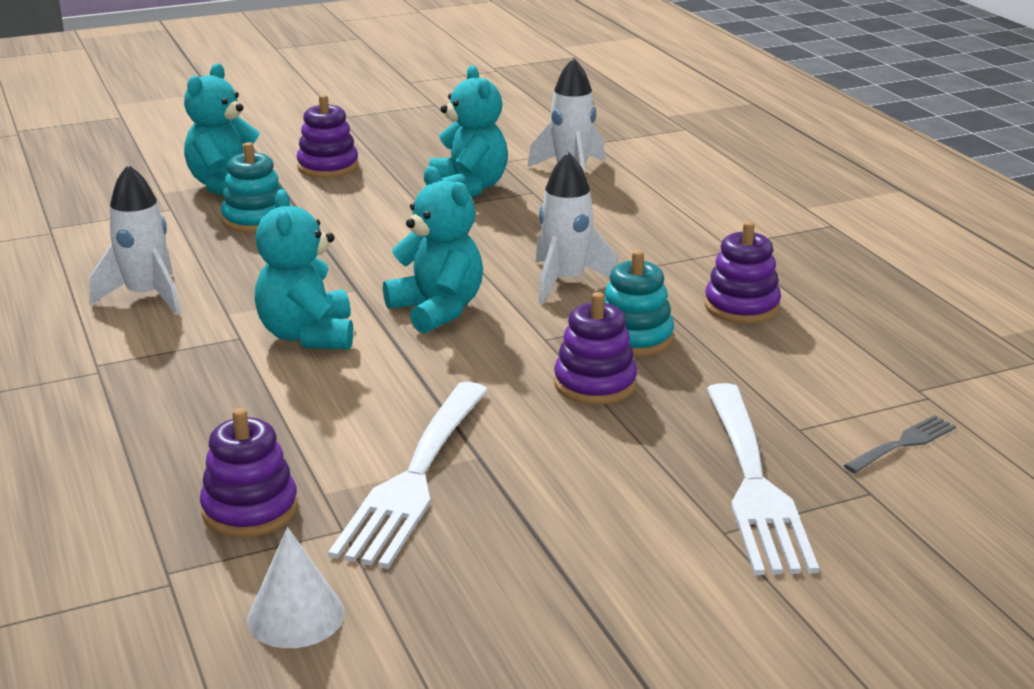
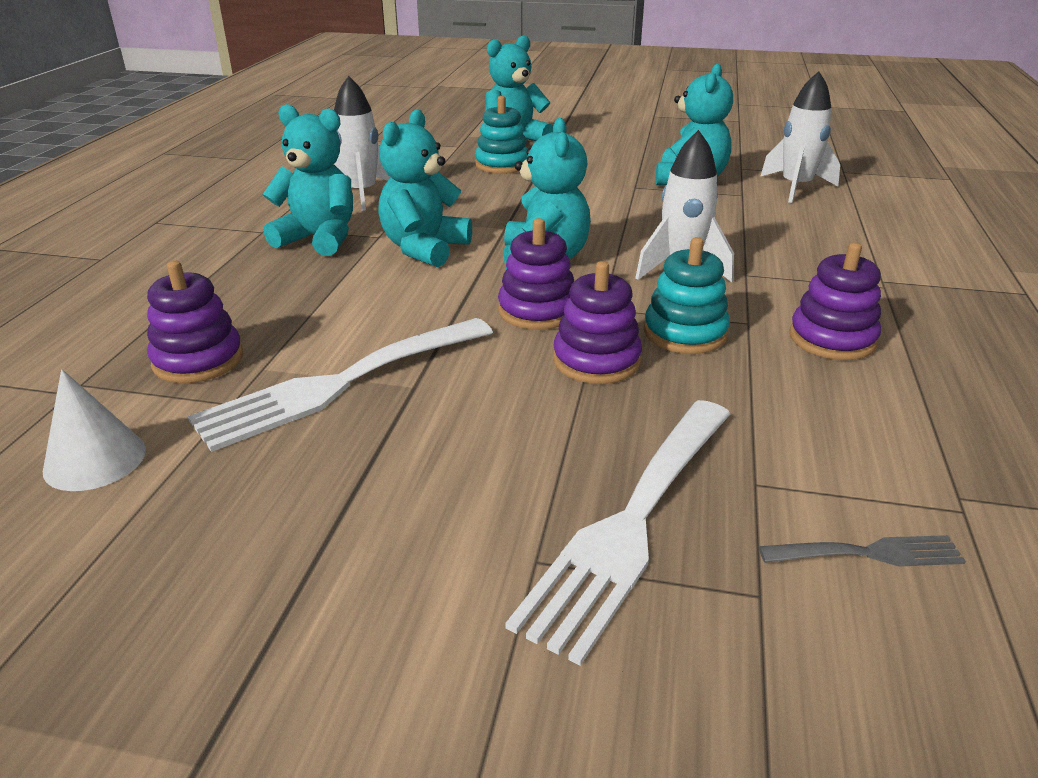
camera: 35 degrees right, 5 degrees up
purple stacking toy [297,95,359,178] -> purple stacking toy moved to [498,218,574,330]
none -> turquoise teddy bear [263,104,353,256]

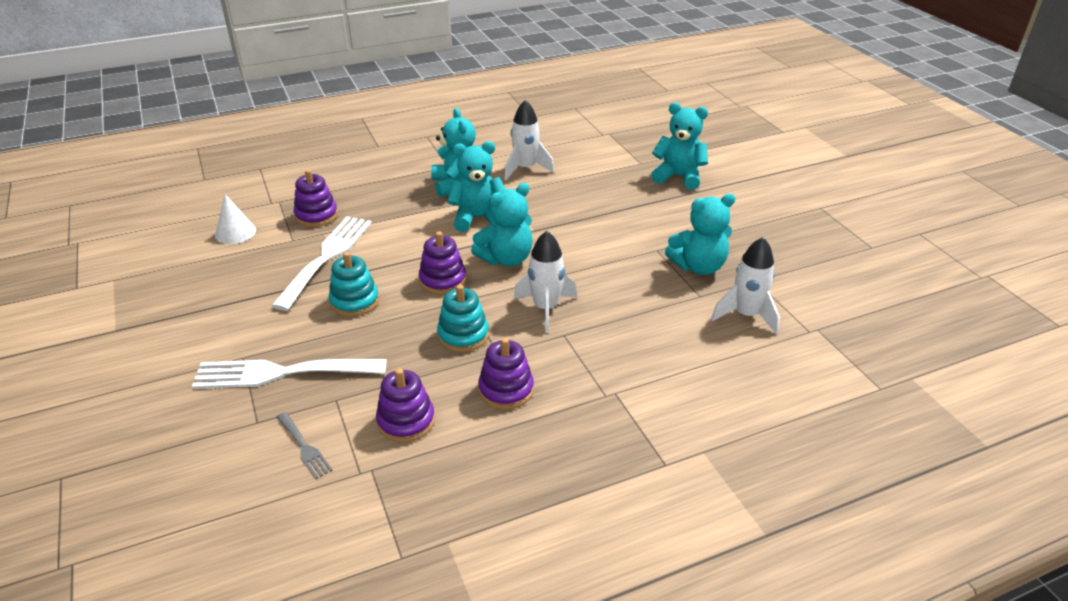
camera: 55 degrees right, 5 degrees up
white fork [188,318,493,452] -> white fork turned 90 degrees clockwise [272,216,372,311]
turquoise stacking toy [475,96,528,174] -> turquoise stacking toy moved to [329,252,379,317]
purple stacking toy [553,261,642,384] -> purple stacking toy moved to [376,368,435,442]

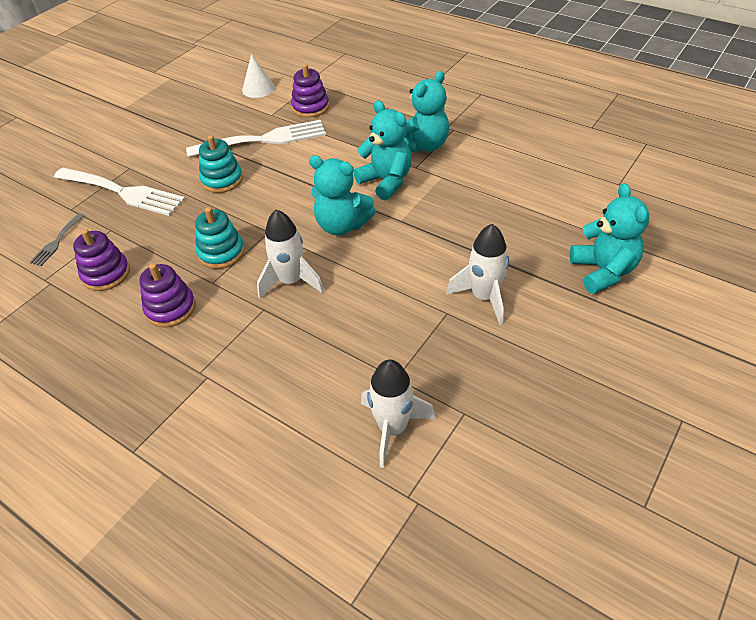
camera: 60 degrees right, 10 degrees up
white fork [192,359,387,389] -> white fork turned 150 degrees clockwise [54,168,185,216]
purple stacking toy [419,231,466,294] -> none
white rocket [505,100,554,180] -> white rocket moved to [446,224,509,325]
turquoise teddy bear [665,194,736,275] -> none

